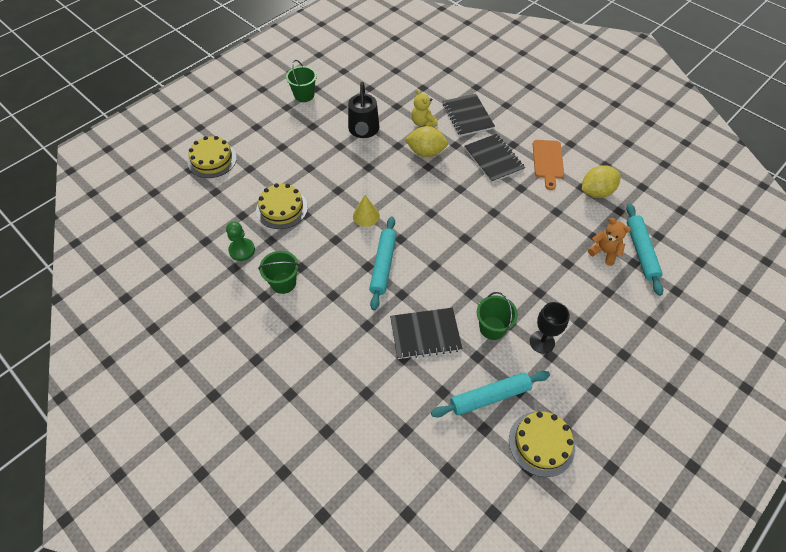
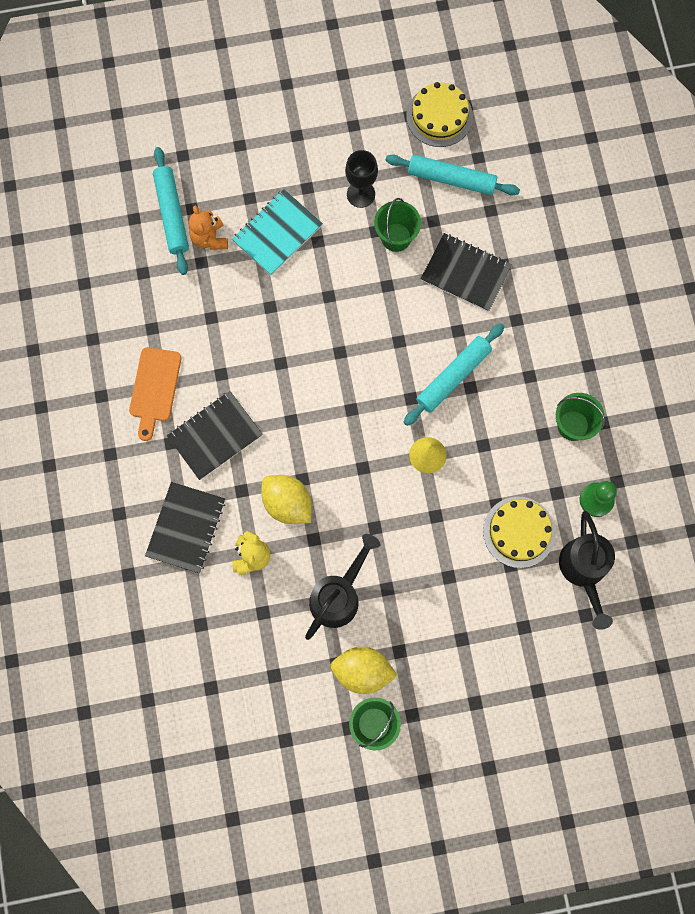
camera: 145 degrees left, 20 degrees up
yellow cake [188,136,237,178] -> none
black notebook [465,134,525,183] -> black notebook turned 45 degrees clockwise [167,391,263,480]
orange cutting board [533,140,564,190] -> orange cutting board turned 150 degrees clockwise [129,347,182,441]
yellow lemon [582,165,621,198] -> yellow lemon moved to [330,647,398,694]
turquoise rolling pin [626,204,663,296] -> turquoise rolling pin turned 45 degrees counterclockwise [153,147,189,275]
none -> turquoise notebook [232,189,323,275]
none -> black watering can [559,511,615,630]

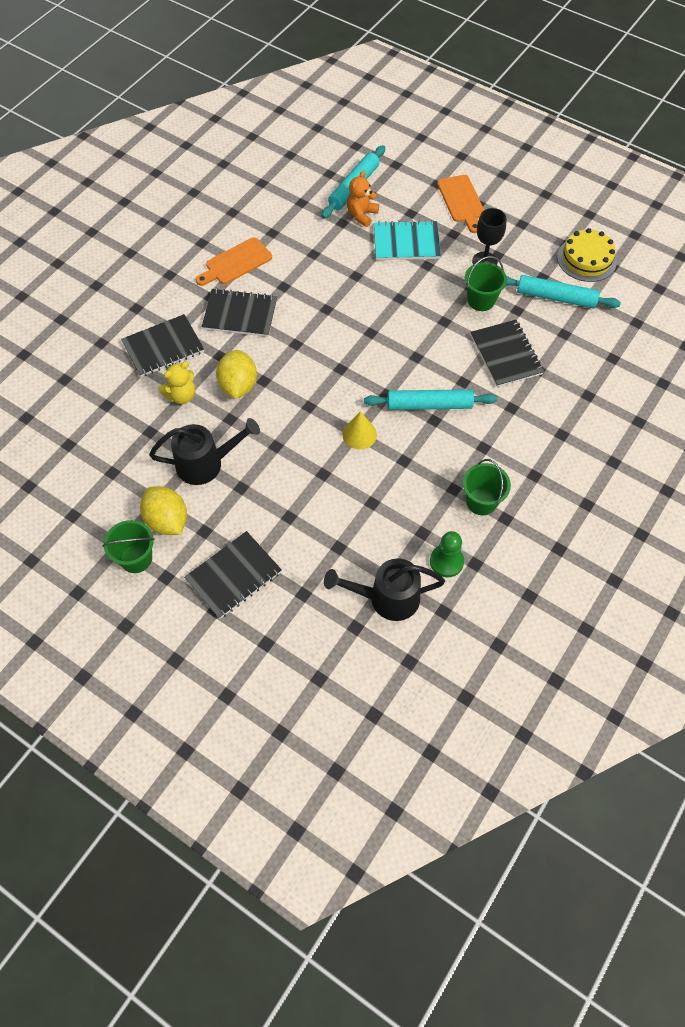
camera: 45 degrees right, 15 degrees down
turquoise rolling pin [385,154,520,195] -> turquoise rolling pin turned 45 degrees counterclockwise [506,275,621,309]
yellow cake [483,496,555,568] -> none
black watering can [559,511,615,630] -> black watering can turned 45 degrees clockwise [324,558,445,621]
none -> black notebook [184,531,282,619]
none -> orange cutting board [437,175,484,233]

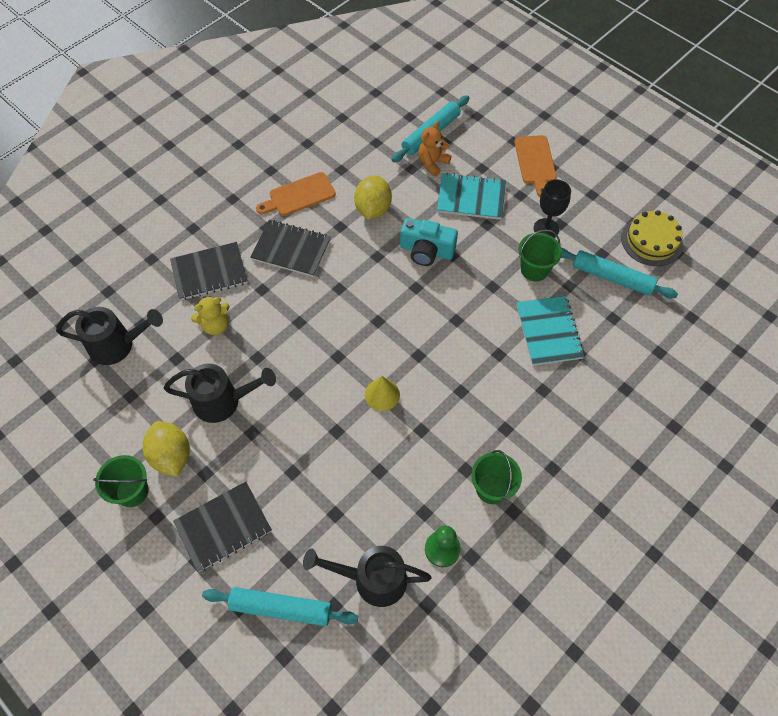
camera: 10 degrees right, 0 degrees up
yellow lemon [216,350,257,399] -> yellow lemon moved to [354,175,392,220]
turquoise rolling pin [364,389,497,410] -> turquoise rolling pin moved to [202,587,358,626]
black notebook [470,320,544,387] -> turquoise notebook [516,296,584,366]
none -> black watering can [56,307,163,365]
none -> turquoise camera [400,218,458,266]

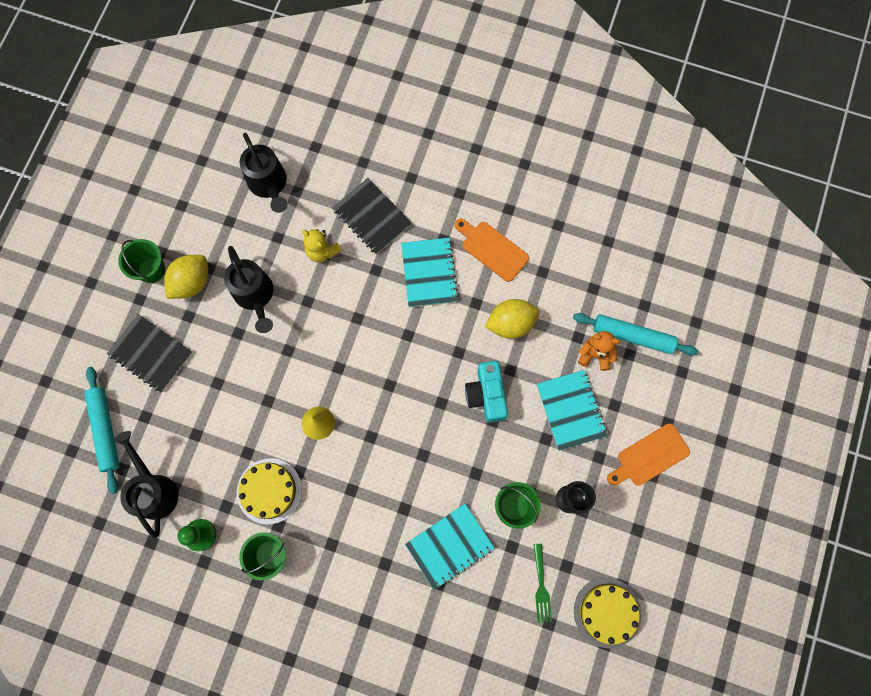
camera: 65 degrees right, 15 degrees up
black notebook [250,220,331,277] -> turquoise notebook [401,238,459,307]
turquoise rolling pin [561,248,678,298] -> green fork [533,544,552,623]
none -> yellow cake [237,458,302,524]

